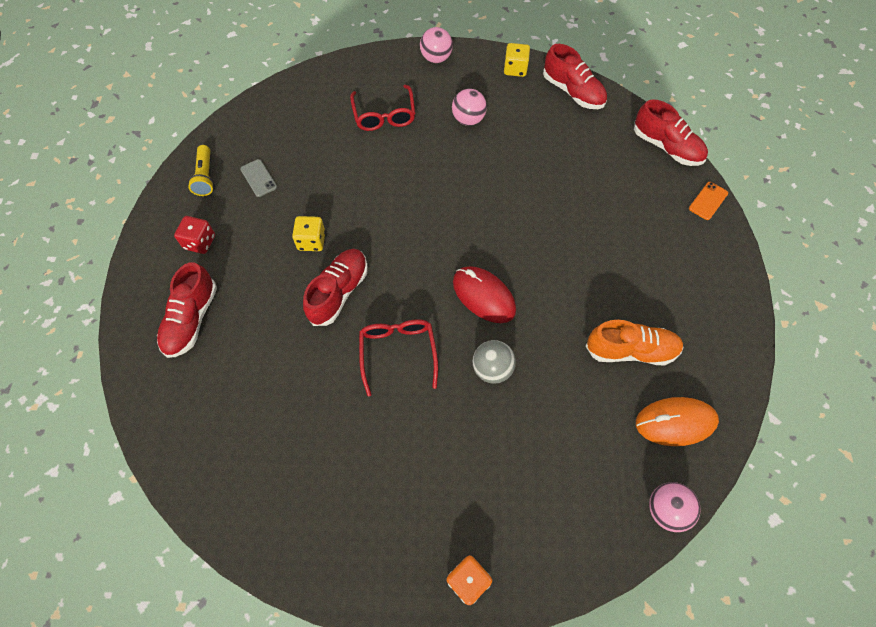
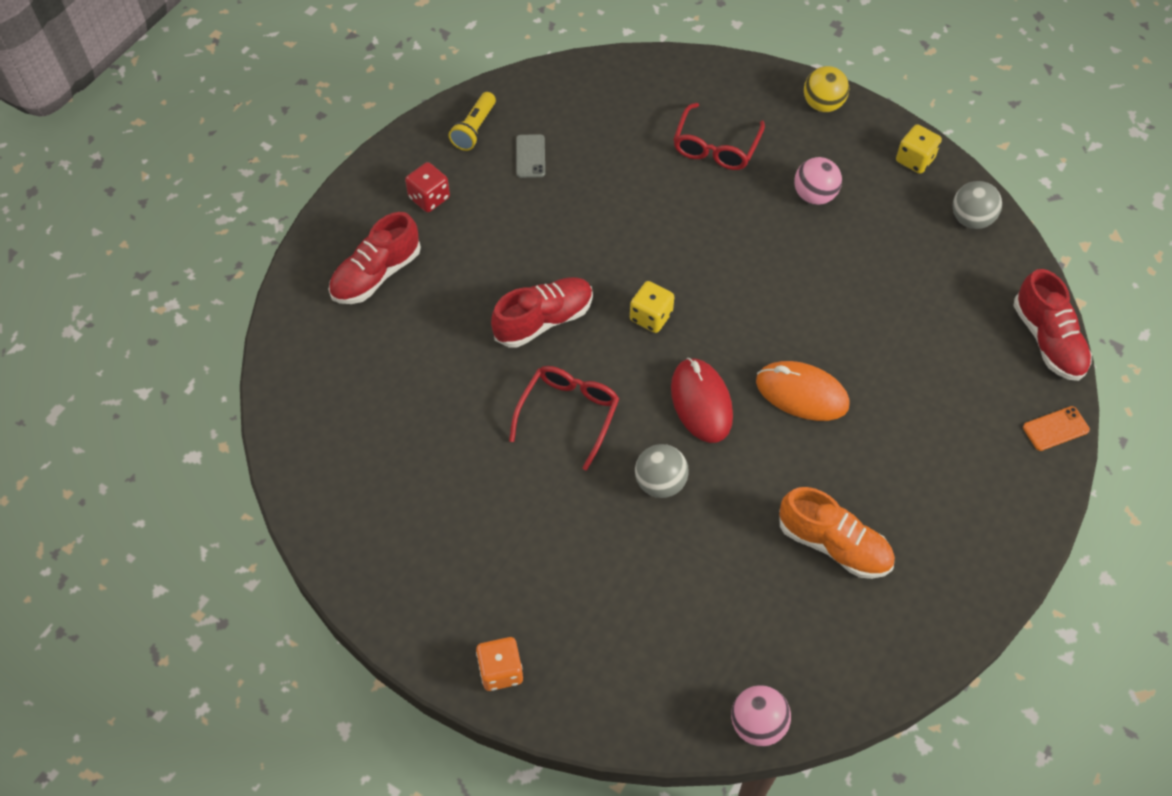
camera: 30 degrees right, 5 degrees down
yellow dice [292,216,325,251] -> yellow dice moved to [630,281,674,333]
pink ball [420,27,453,63] -> yellow ball [804,66,849,112]
red shoe [543,44,607,109] -> grey ball [953,181,1002,229]
orange mouse [636,397,719,446] -> orange mouse moved to [756,361,850,421]

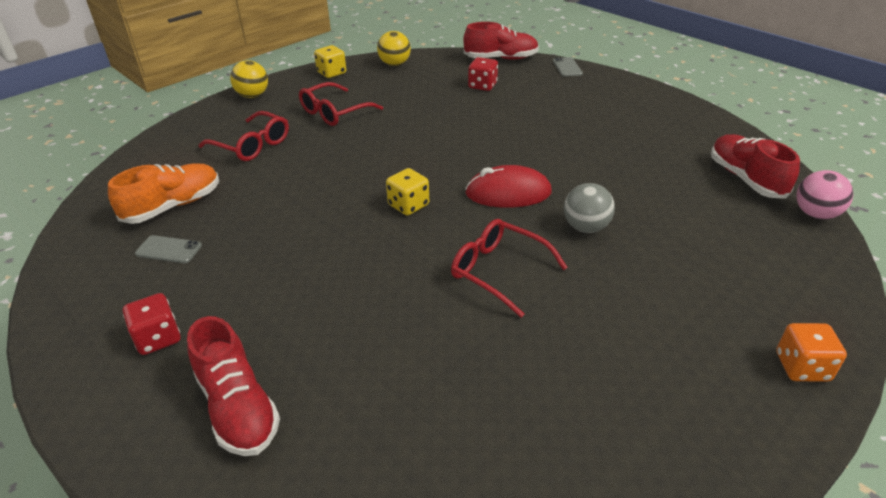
camera: 75 degrees left, 20 degrees down
yellow flashlight [449,92,496,151] -> none
red shoe [491,277,593,348] -> red shoe moved to [711,134,800,199]
orange mouse [756,361,850,421] -> none
orange shoe [779,487,895,579] -> orange shoe moved to [108,163,219,224]
pink ball [794,157,842,205] -> red glasses [299,82,383,126]
grey ball [953,181,1002,229] -> yellow ball [377,31,411,66]
orange phone [1023,406,1090,451] -> grey phone [553,57,583,77]
none -> red dice [468,57,498,91]

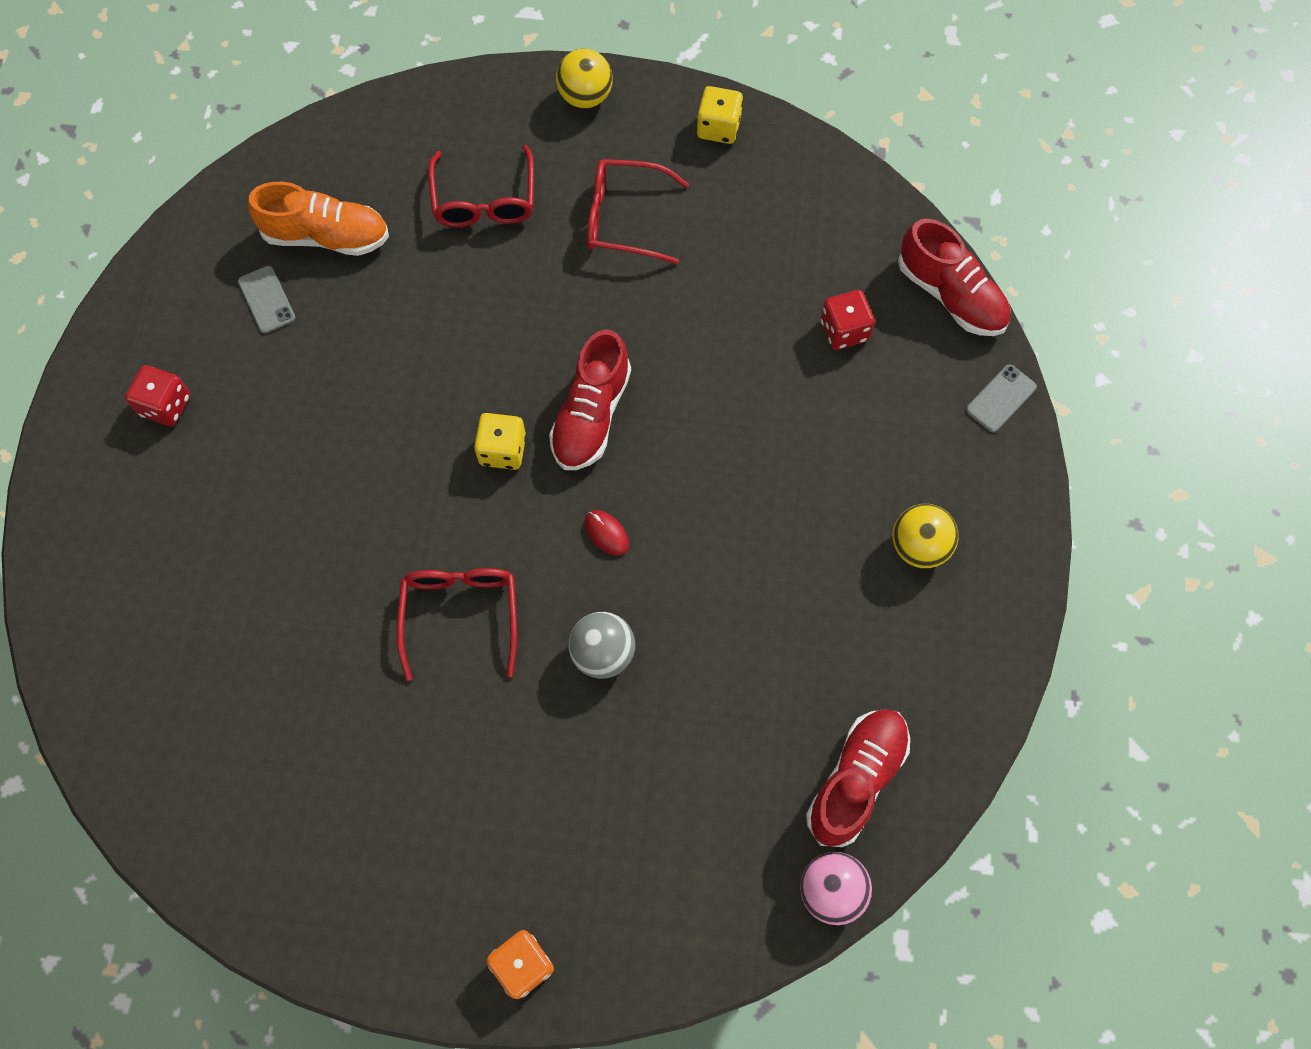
camera: 50 degrees right, 30 degrees up
red shoe [187,316,280,456] -> red shoe moved to [549,330,631,470]
yellow ball [377,31,411,66] -> yellow ball moved to [893,504,958,568]
red mouse [465,165,552,208] -> red mouse [585,510,629,556], size x0.47

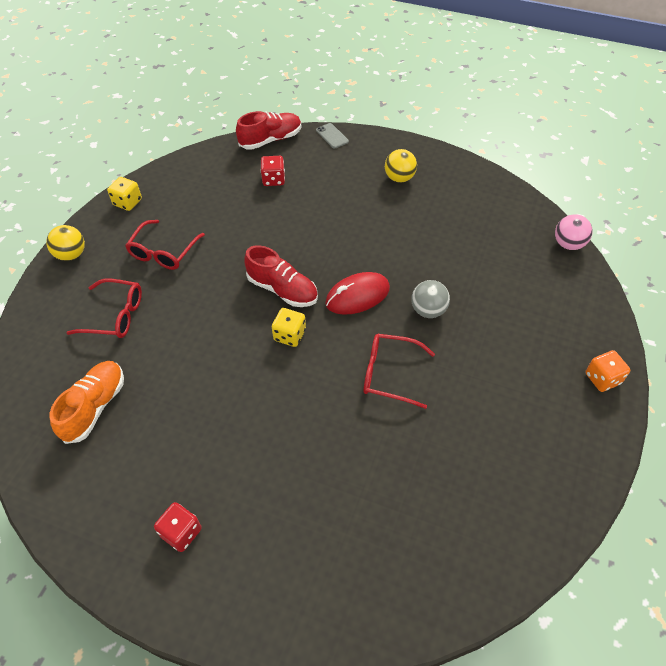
camera: 75 degrees left, 15 degrees down
grey phone [238,266,296,333] -> none
red mouse [585,510,629,556] -> red mouse [325,272,390,315], size x2.14
red shoe [806,709,910,847] -> none

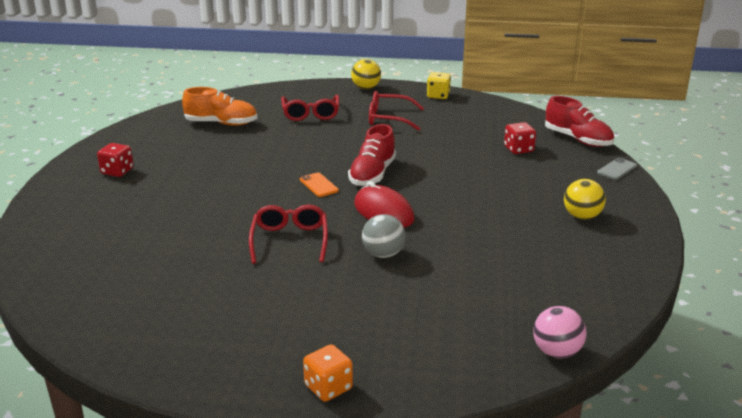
camera: 75 degrees right, 25 degrees down
yellow dice [272,308,306,347] -> orange phone [300,173,339,197]

